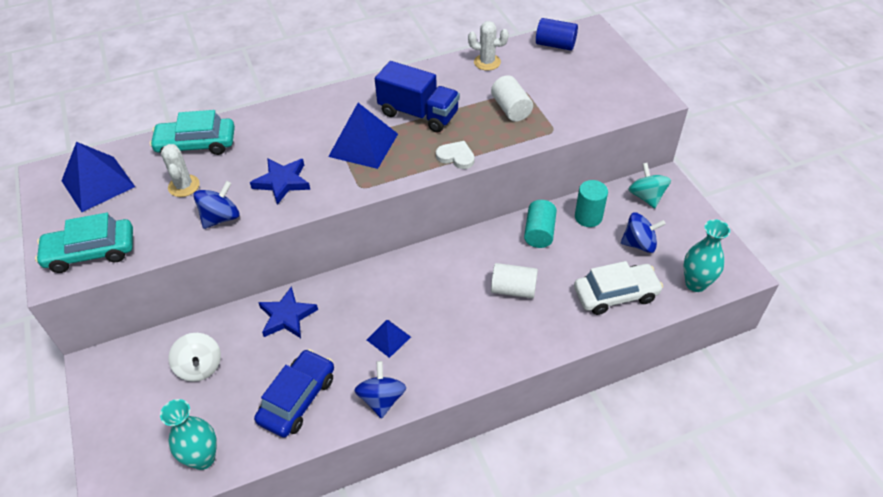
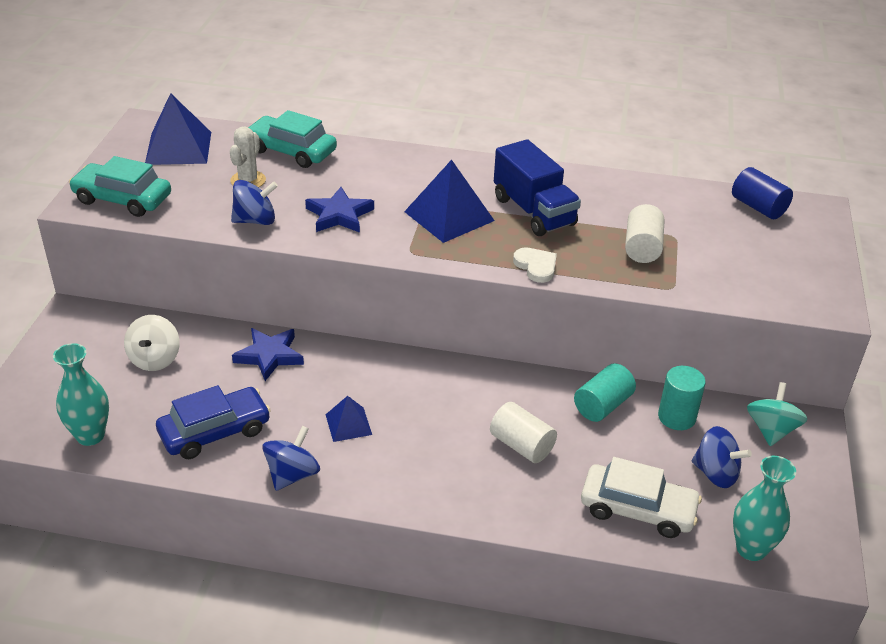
camera: 30 degrees right, 10 degrees down
white cactus [468,21,509,71] -> none

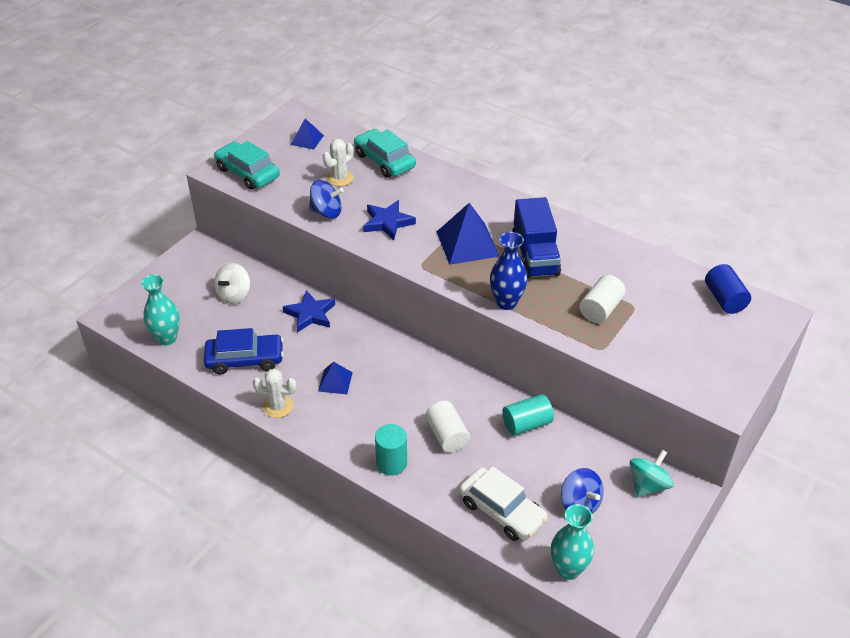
camera: 25 degrees right, 5 degrees up
blue pyramid [145,93,211,165] -> blue pyramid [291,118,324,150], size x0.56
blue spinning top [262,426,320,491] -> white cactus [253,369,297,418]
white heart [513,247,557,283] -> blue vase [490,232,528,310]
turquoise cylinder [658,366,706,430] -> turquoise cylinder moved to [375,424,407,476]

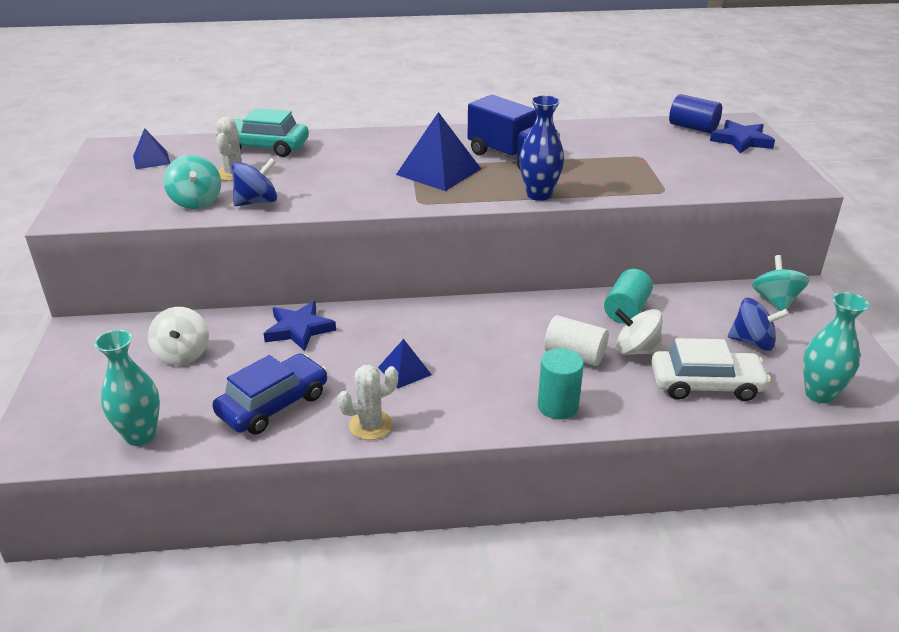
camera: 40 degrees left, 10 degrees down
turquoise car [214,141,280,190] -> none
blue star [363,200,416,240] -> blue star moved to [710,120,775,153]
white cylinder [580,275,626,323] -> none
none -> turquoise spinning top [163,155,221,209]
none -> white spinning top [615,309,663,355]

